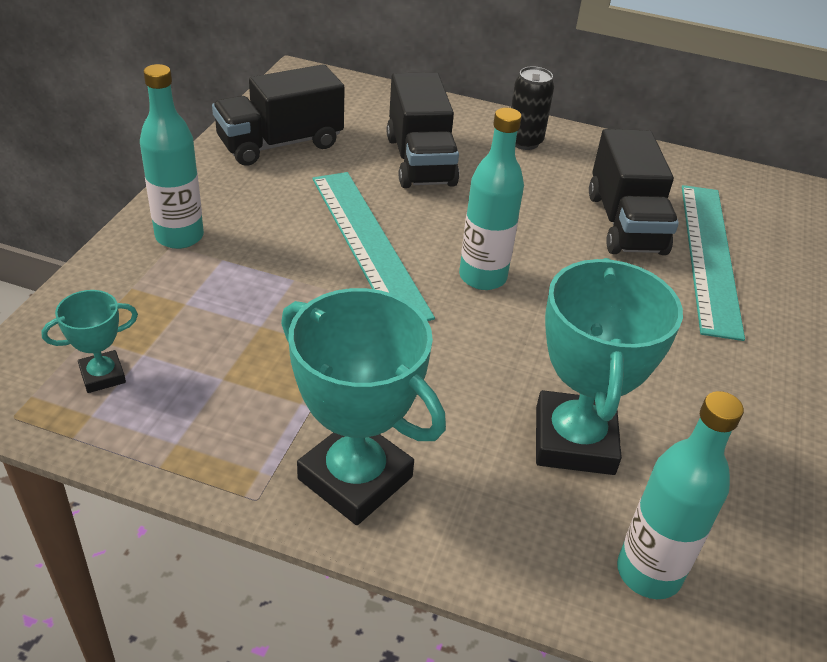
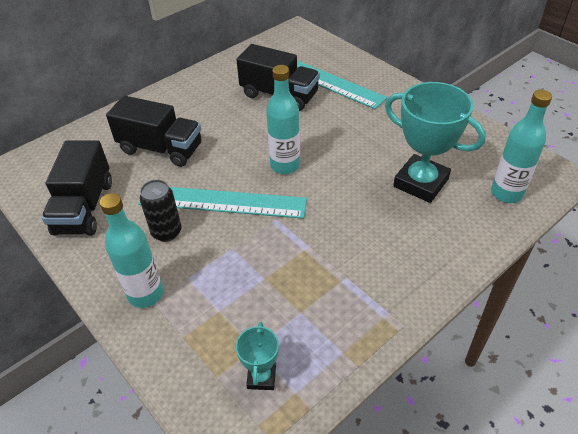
camera: 55 degrees left, 5 degrees up
turquoise trophy [281,288,446,525] -> none
black can [511,66,554,150] -> black can moved to [140,180,181,242]

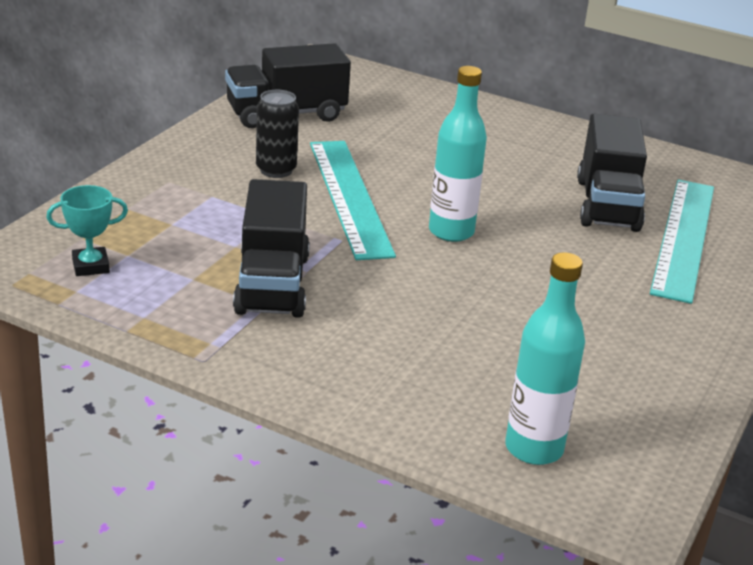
camera: 65 degrees right, 15 degrees down
turquoise bottle [100,193,163,308] -> none
black truck [106,96,201,167] -> black truck moved to [233,179,310,318]
turquoise trophy [385,82,486,203] -> none

